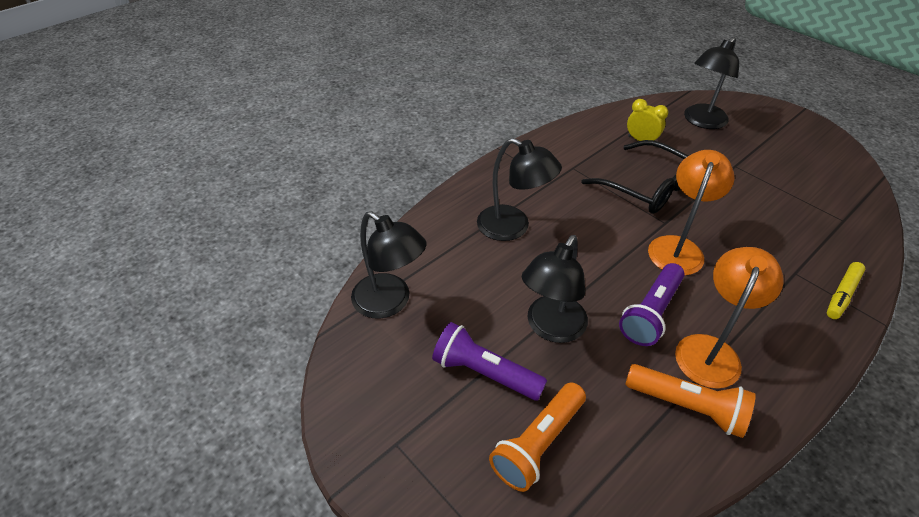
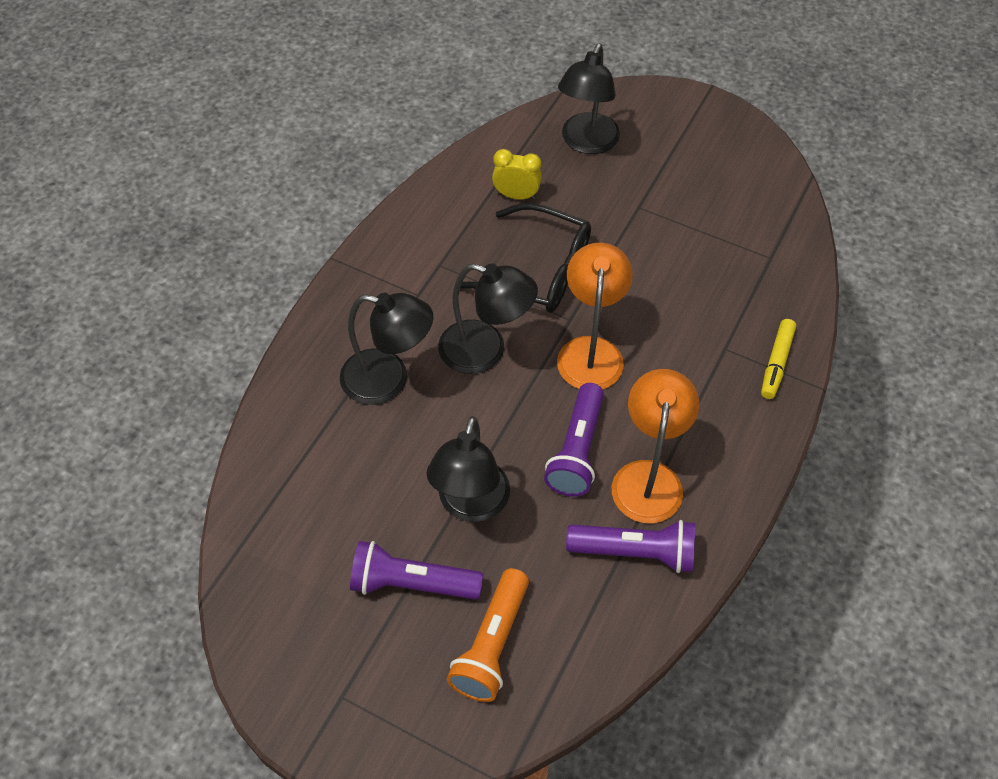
camera: 20 degrees left, 10 degrees up
black lamp [351,211,427,319] -> black lamp moved to [438,263,538,374]
orange flashlight [625,364,756,438] -> purple flashlight [566,520,695,573]

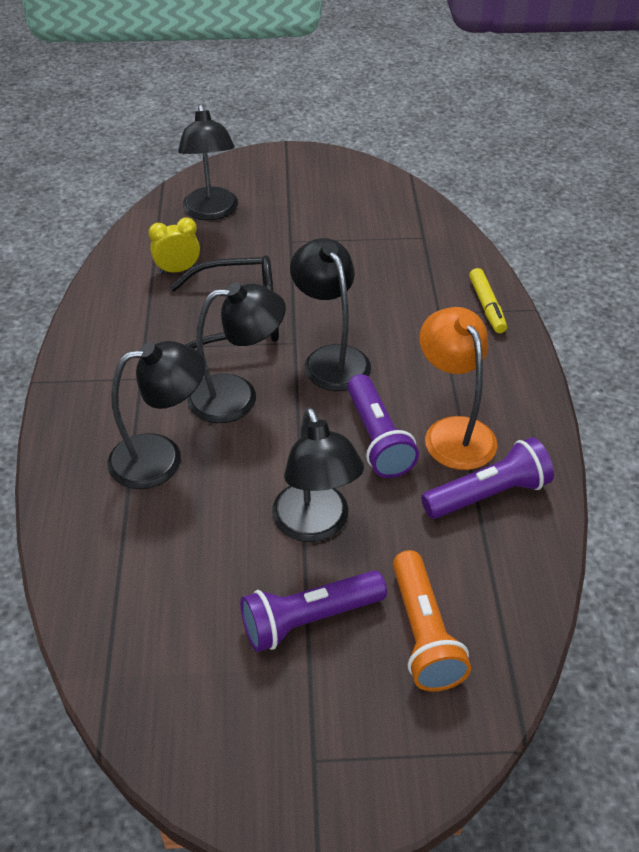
camera: 30 degrees left, 10 degrees down
orange lamp [557,243,633,389] -> black lamp [290,238,371,391]

